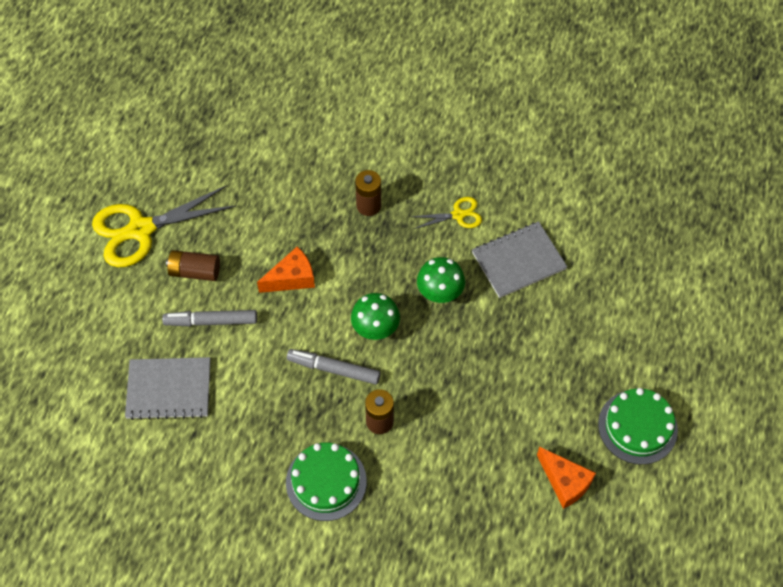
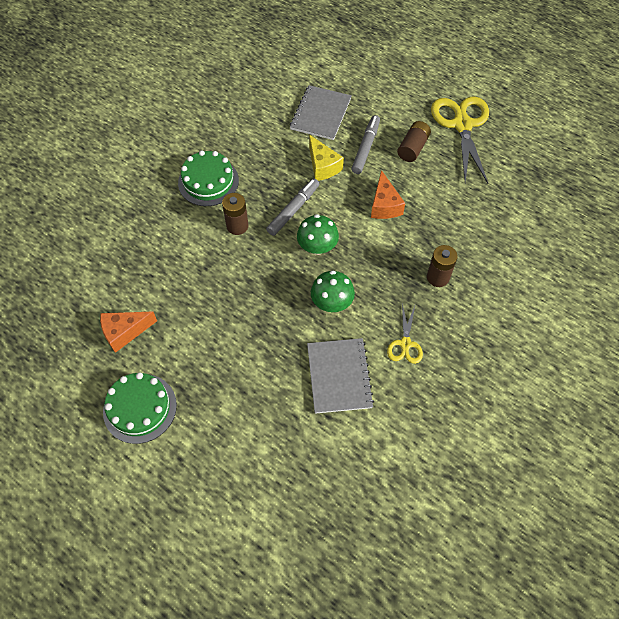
camera: 110 degrees right, 0 degrees up
none -> yellow cheese [309,135,344,181]

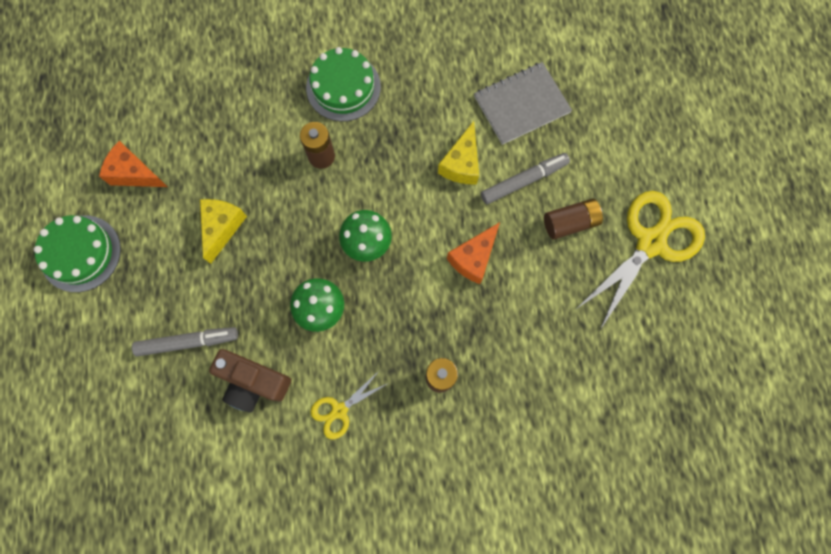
camera: 45 degrees right, 15 degrees up
grey marker [266,178,319,236] -> grey marker moved to [132,327,238,357]
grey notebook [307,338,374,414] -> brown camera [209,349,291,412]
none -> yellow cheese [200,199,247,264]

